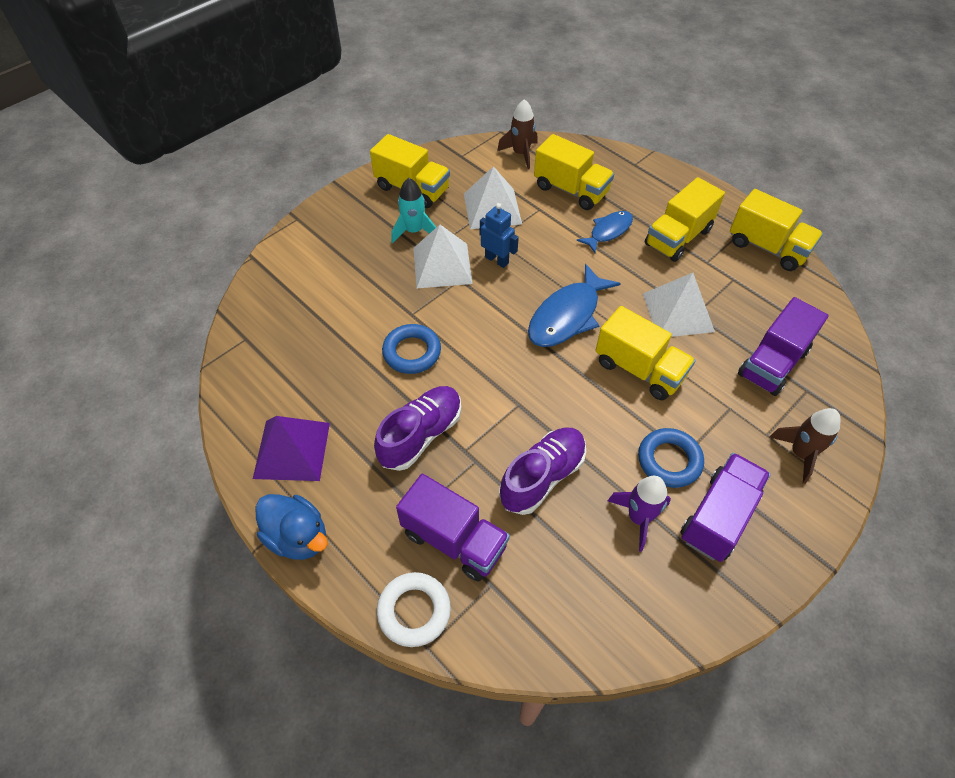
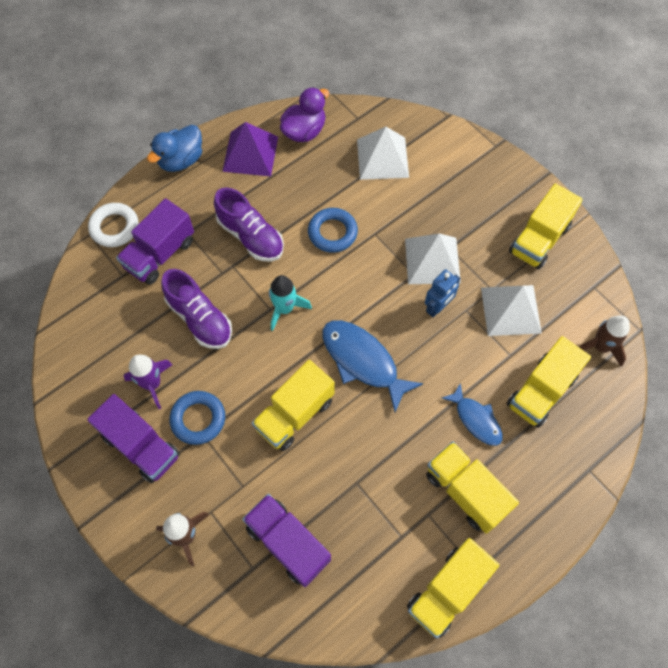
camera: 95 degrees right, 10 degrees up
turquoise rocket [391,178,436,243] -> turquoise rocket moved to [269,275,312,331]
white pyramid [643,273,715,337] -> white pyramid moved to [357,127,409,180]
none -> purple duck [280,87,329,142]

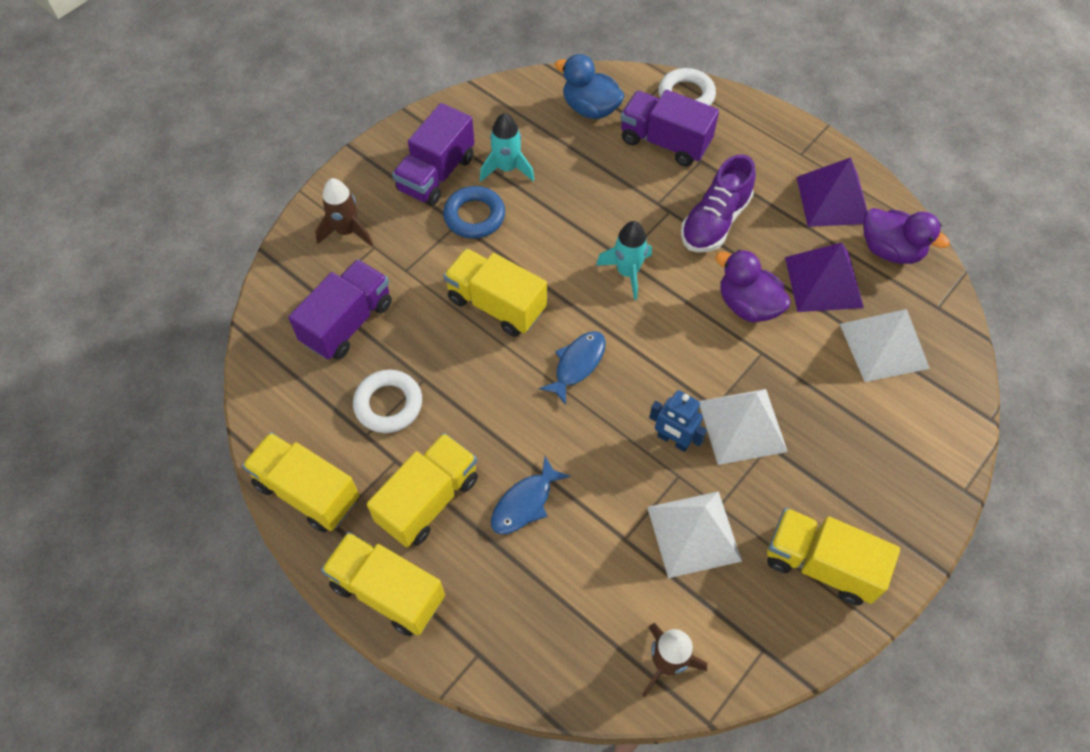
camera: 80 degrees right, 5 degrees down
purple rocket [124,355,173,409] -> turquoise rocket [480,113,535,182]
blue duck [147,125,202,172] -> blue duck moved to [555,54,624,119]
purple shoe [161,269,232,349] -> none
blue ring [308,208,358,253] -> purple duck [715,250,791,323]
blue fish [322,320,423,412] -> blue fish [539,331,606,405], size x0.61
yellow truck [507,336,591,428] -> yellow truck moved to [321,532,445,636]
none -> white ring [353,370,422,433]
none -> purple pyramid [785,242,864,312]

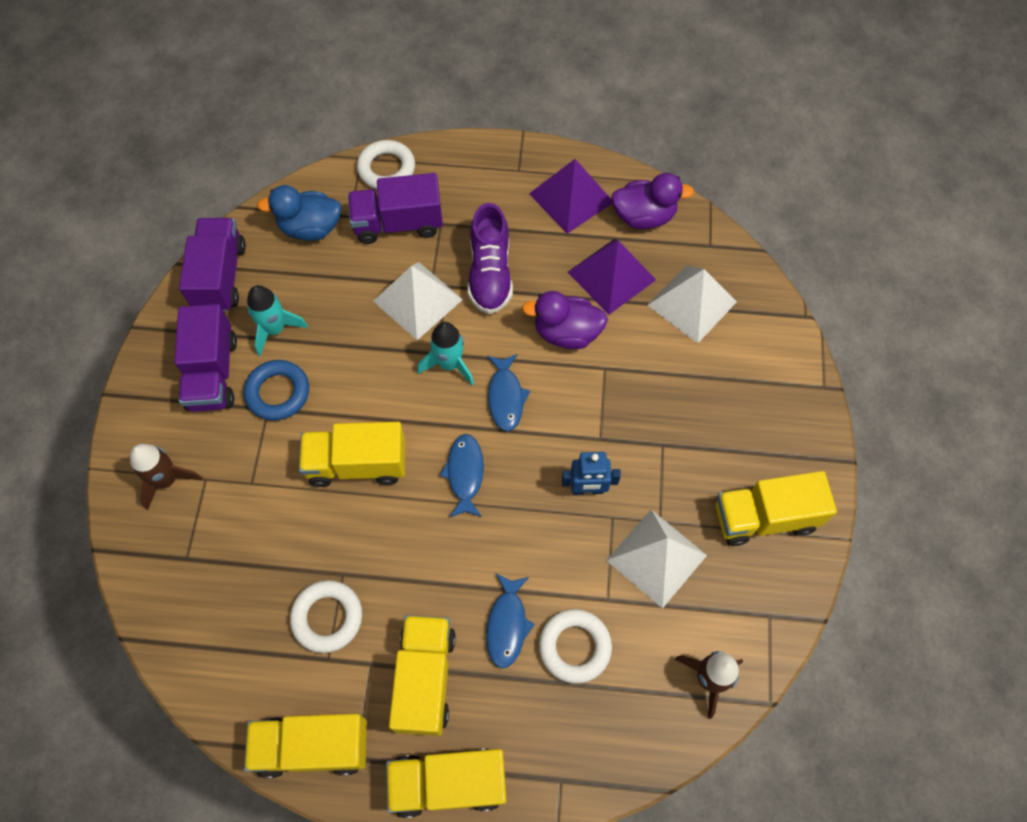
camera: 35 degrees left, 5 degrees up
purple truck [288,259,392,360] -> purple truck moved to [179,218,246,312]
white pyramid [699,389,788,465] -> white pyramid moved to [373,262,463,340]
none -> blue fish [487,354,530,431]
none -> white ring [539,609,612,684]

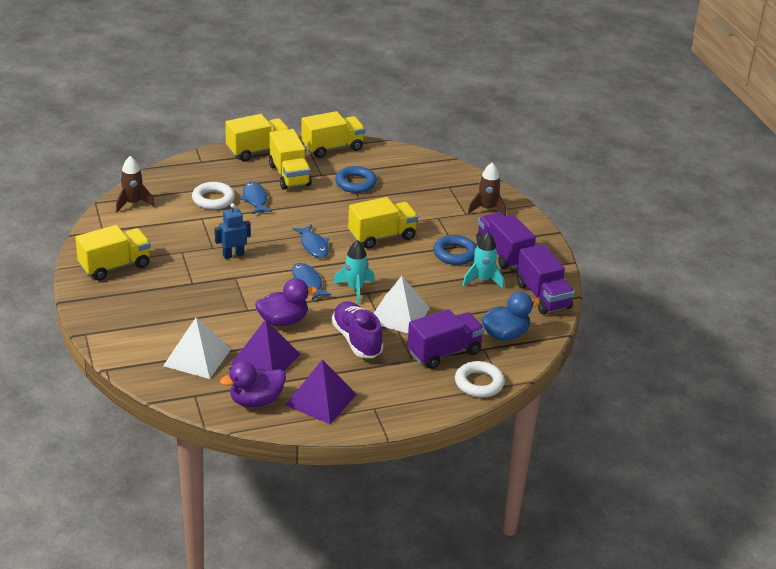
camera: 155 degrees right, 30 degrees down
white ring [290,580,362,653] -> blue ring [335,166,377,193]
white pyramid [606,510,707,609] -> none

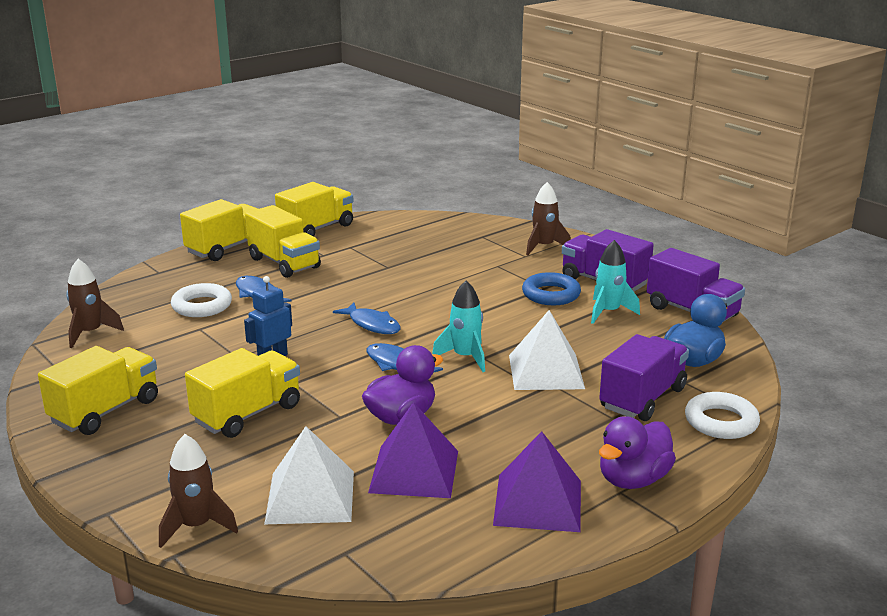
camera: 20 degrees left, 10 degrees down
purple duck [220,361,286,407] -> purple duck moved to [599,416,676,489]
purple shoe [331,301,383,358] -> none
blue ring [335,166,377,193] -> none
yellow truck [348,197,418,249] -> yellow truck moved to [185,348,300,438]
none -> brown rocket [159,434,238,548]

